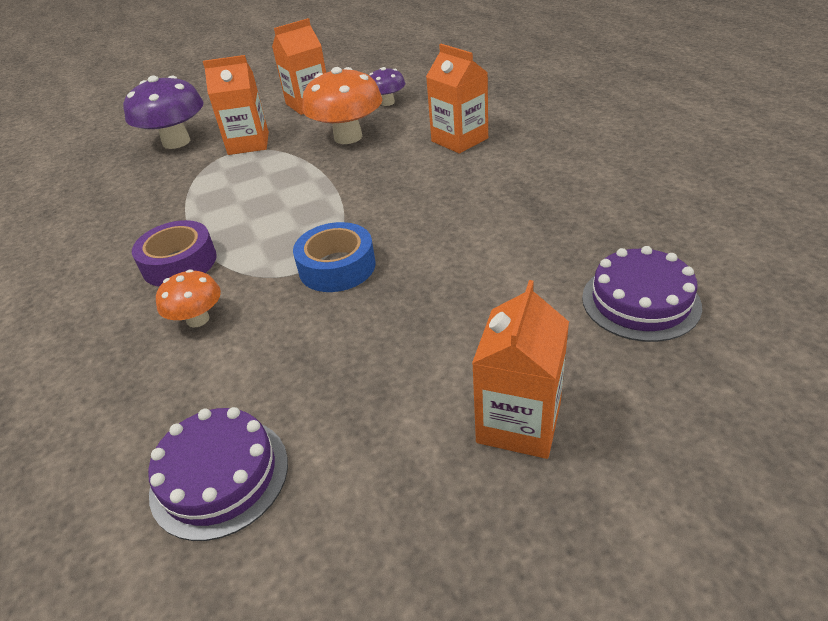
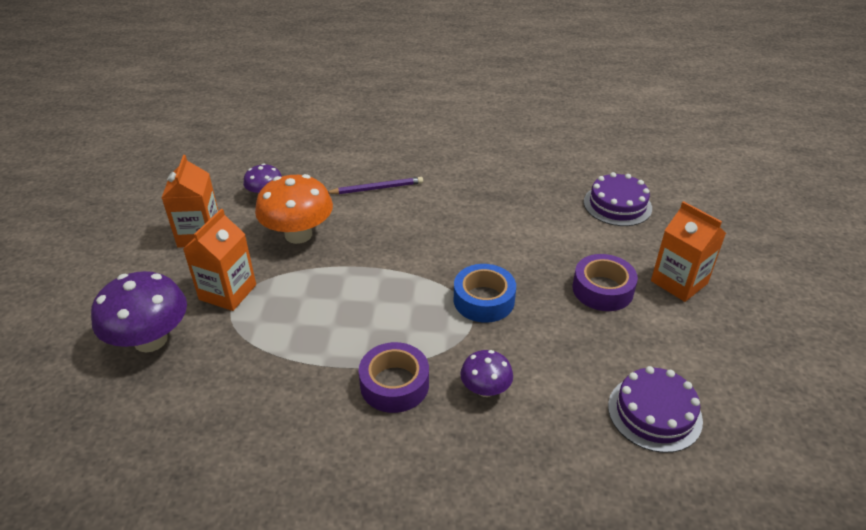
camera: 65 degrees left, 0 degrees up
orange mushroom [156,269,221,328] -> purple mushroom [460,350,513,397]
orange carton [426,44,488,153] -> purple pencil [328,177,423,194]
none -> purple tape [573,254,638,311]

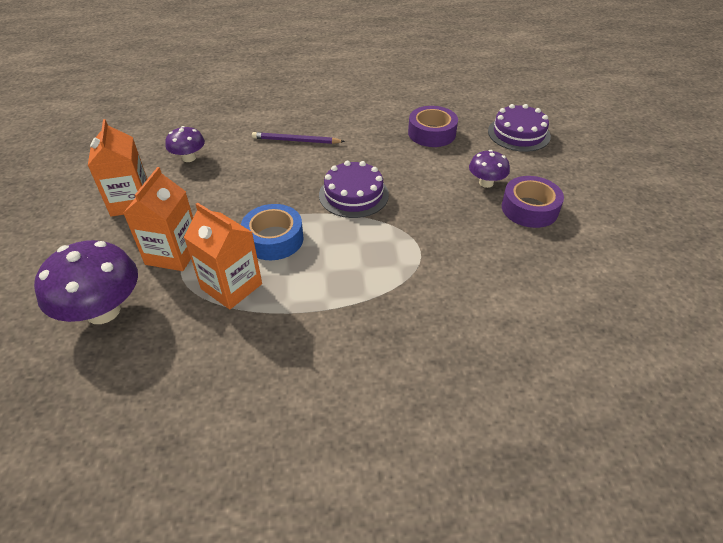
camera: 10 degrees left, 5 degrees up
orange mushroom [255,174,333,244] -> none
purple pencil [328,177,423,194] -> purple pencil turned 150 degrees counterclockwise [252,132,345,144]
purple tape [359,342,429,413] -> purple tape moved to [408,106,458,147]
blue tape [454,264,516,323] -> blue tape moved to [241,204,304,260]
purple mushroom [460,350,513,397] -> purple mushroom moved to [469,150,510,188]
purple cake [608,366,703,453] -> purple cake moved to [319,161,389,218]
orange carton [651,201,726,302] -> orange carton moved to [184,202,262,309]

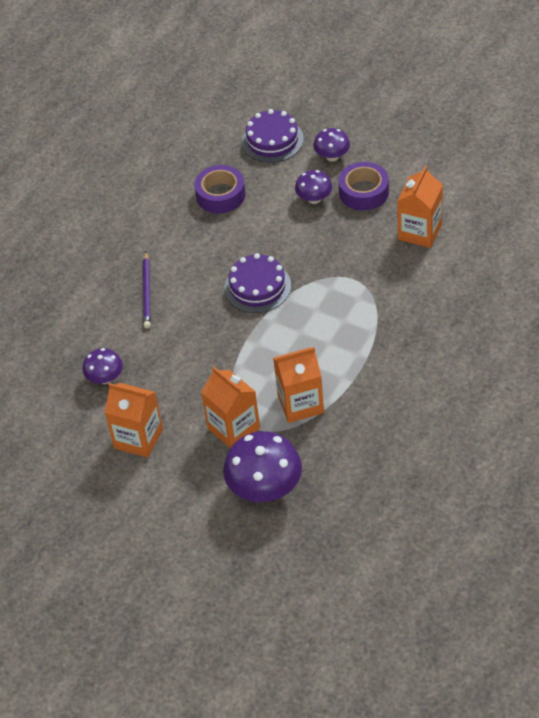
camera: 50 degrees left, 5 degrees up
blue tape [241,204,304,260] -> none
purple pencil [252,132,345,144] -> purple pencil turned 45 degrees counterclockwise [143,252,151,328]
none -> purple mushroom [313,128,350,162]
none -> orange carton [397,166,443,248]

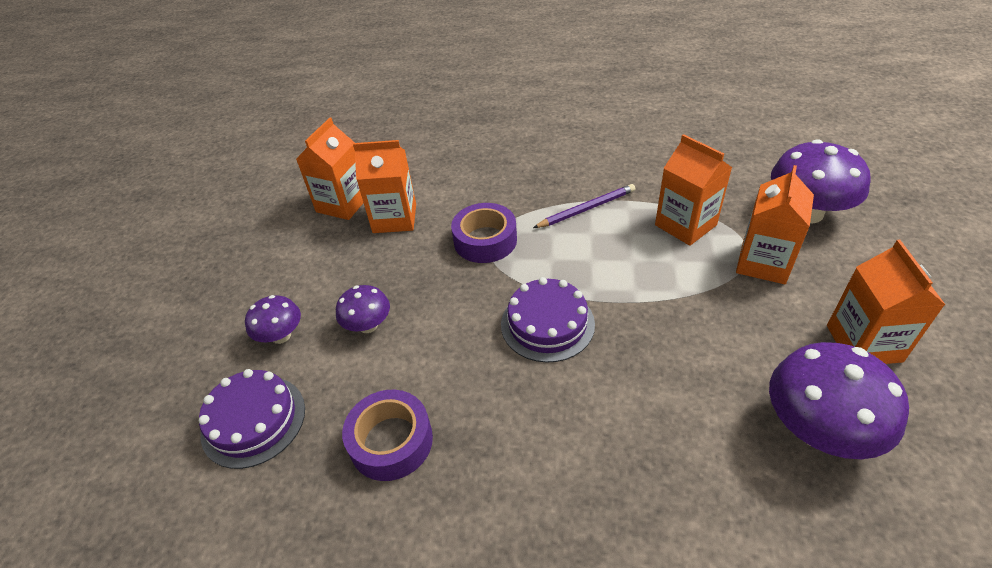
camera: 115 degrees left, 5 degrees down
purple mushroom [82,348,123,384] -> purple mushroom [769,342,909,459], size x1.81
purple pencil [143,252,151,328] -> purple pencil moved to [533,184,635,228]
purple tape [338,162,389,211] -> purple tape moved to [451,203,517,263]
none -> orange carton [296,118,363,220]

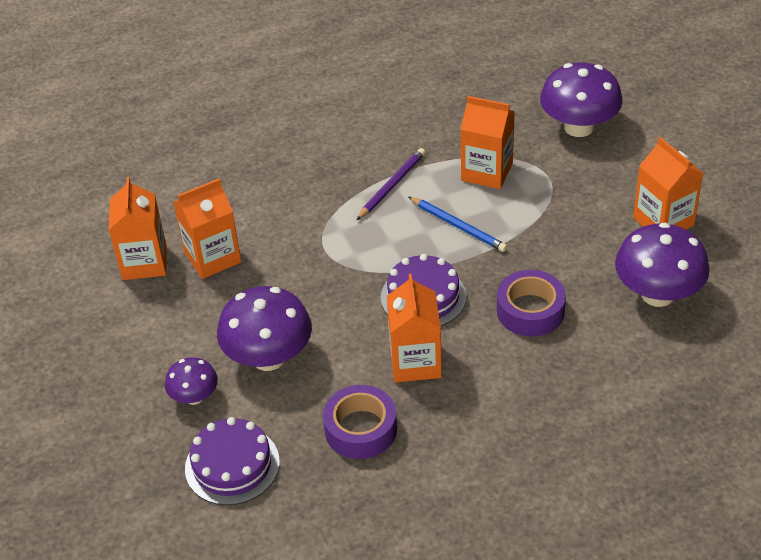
camera: 30 degrees left, 0 degrees up
purple mushroom [336,285,390,333] -> purple mushroom [217,286,312,371], size x1.81
purple tape [451,203,517,263] -> purple tape moved to [497,270,566,337]
orange carton [736,165,814,284] -> orange carton moved to [387,274,442,383]
none -> blue pencil [409,197,508,252]

